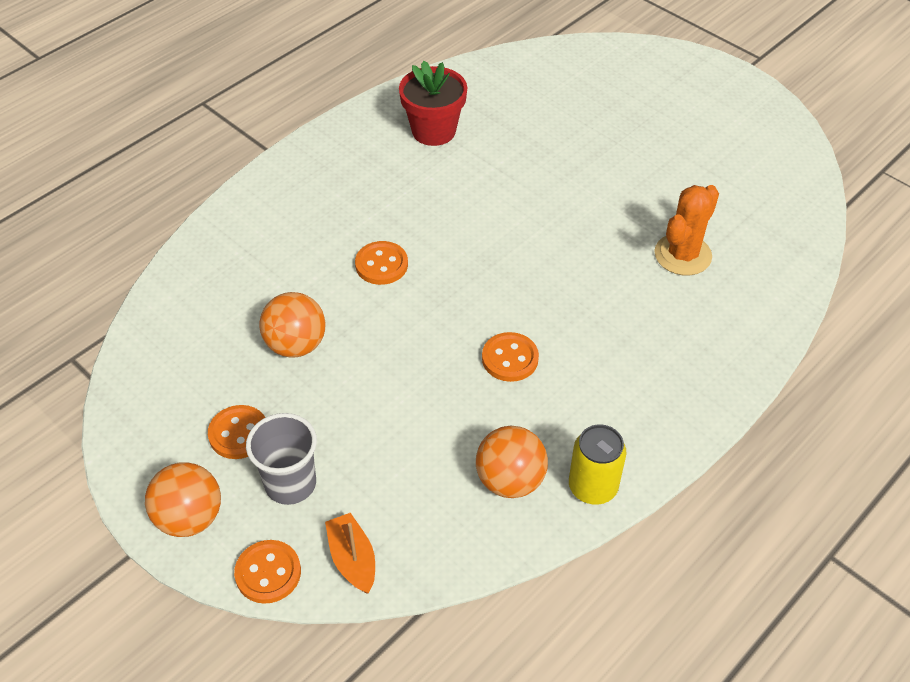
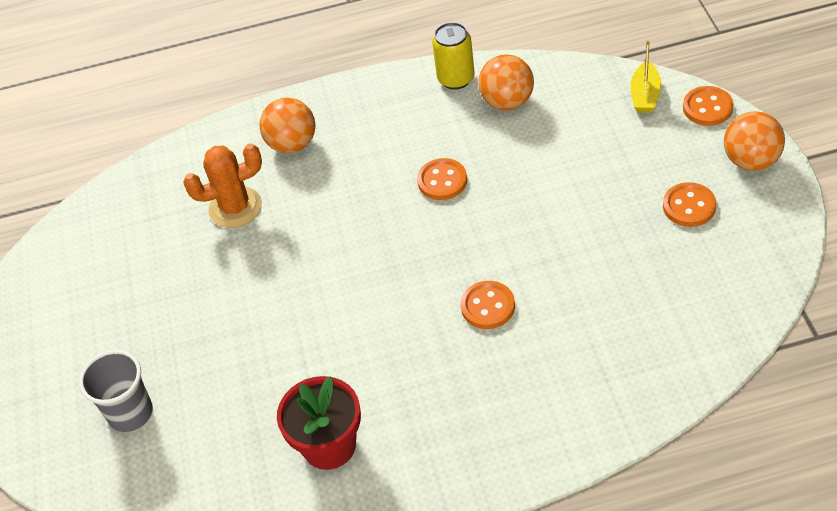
camera: 140 degrees left, 0 degrees up
grey cup [246,413,317,505] -> grey cup moved to [79,350,153,432]
orange ball [259,292,325,358] -> orange ball moved to [259,98,315,153]
orange boat [325,513,375,593] -> yellow boat [630,40,661,113]

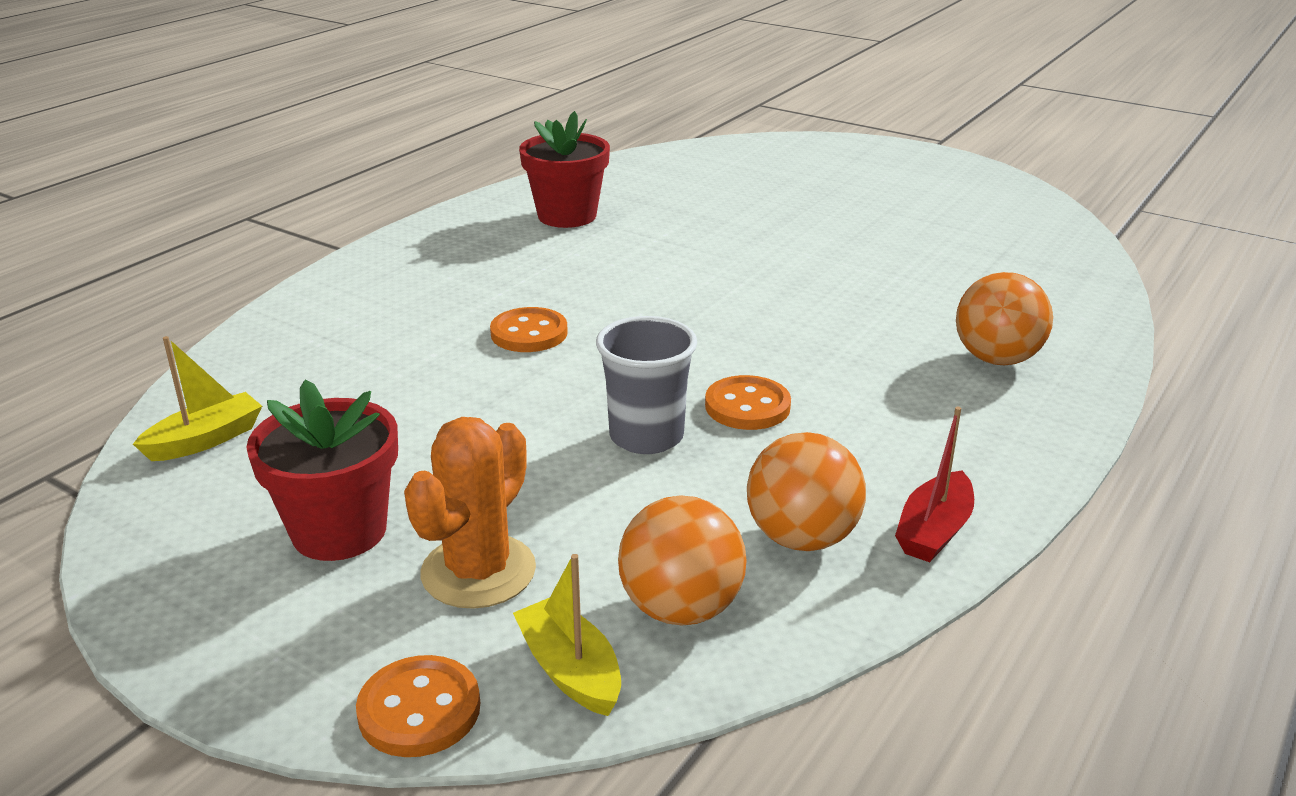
camera: 130 degrees right, 20 degrees down
grey cup [79,350,153,432] -> grey cup moved to [596,316,697,454]
orange cactus [183,144,262,228] -> orange cactus moved to [404,417,536,609]
yellow can [432,22,475,89] -> red boat [895,407,974,562]
orange button [663,182,716,227] -> red flower pot [246,380,398,561]
orange ball [724,111,785,171] -> orange ball moved to [618,495,747,625]
none -> yellow boat [133,336,262,461]

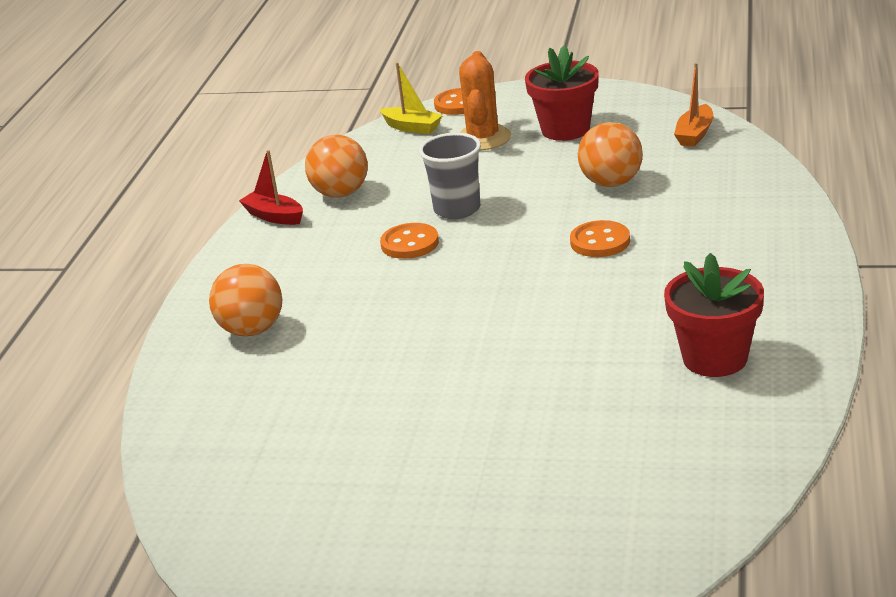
camera: 160 degrees right, 0 degrees up
yellow boat [133,336,262,461] -> orange boat [674,63,713,147]
orange ball [618,495,747,625] -> orange ball moved to [578,122,643,187]
red boat [895,407,974,562] -> red boat turned 60 degrees counterclockwise [239,150,303,225]

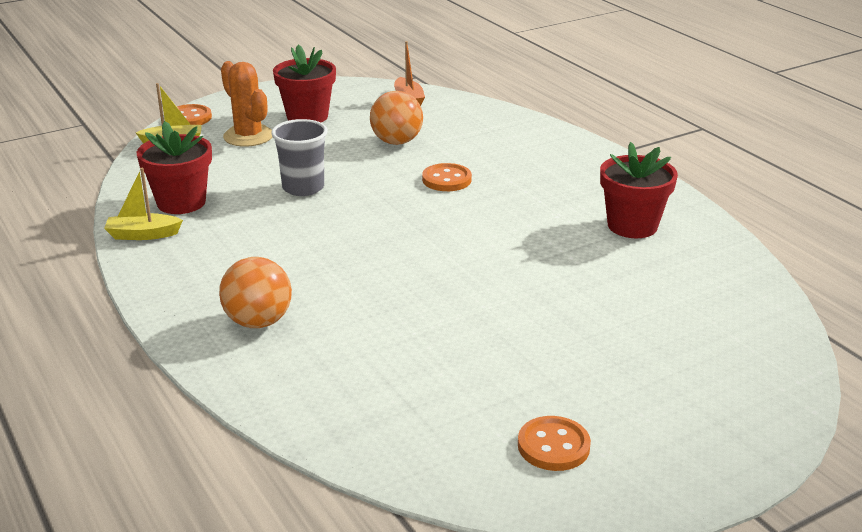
camera: 45 degrees left, 0 degrees up
red boat [239,150,303,225] -> yellow boat [104,168,183,240]
orange ball [305,135,368,198] -> red flower pot [137,121,212,214]
orange button [380,223,439,259] -> orange button moved to [518,416,591,471]

